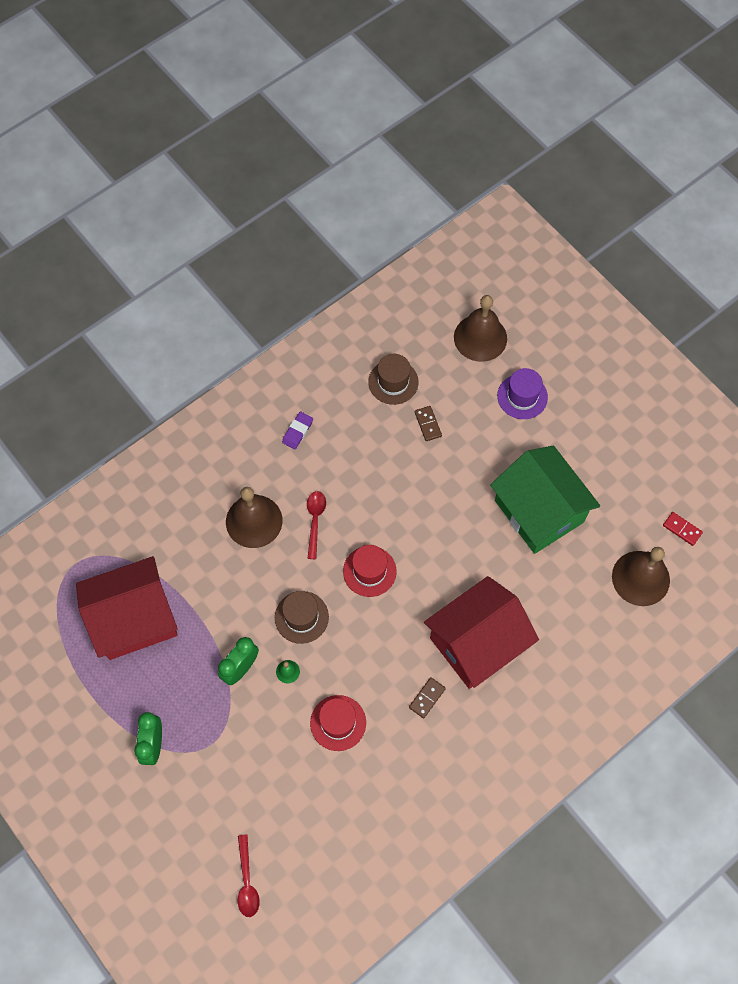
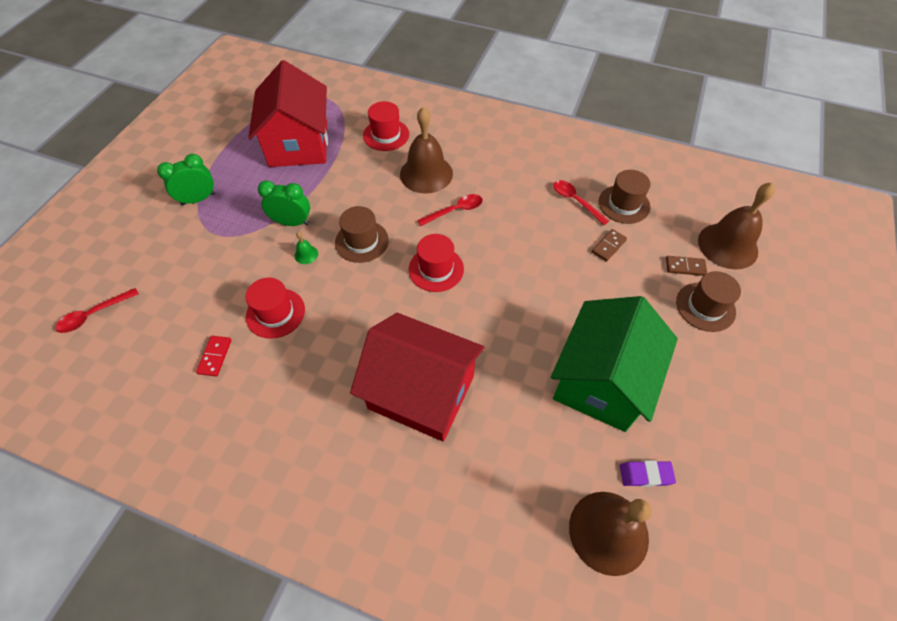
camera: 60 degrees right, 10 degrees down
red house [76,556,178,660] -> red house turned 45 degrees clockwise [248,60,328,167]
purple eraser [282,411,313,449] -> purple eraser moved to [620,460,676,487]
brown domino [409,677,446,718] -> brown domino moved to [666,256,707,276]
purple hat [497,368,548,419] -> brown hat [676,271,741,332]
red domino [663,512,703,546] -> red domino moved to [196,336,231,376]
none -> red hat [363,101,409,151]
none -> red spoon [553,180,609,225]

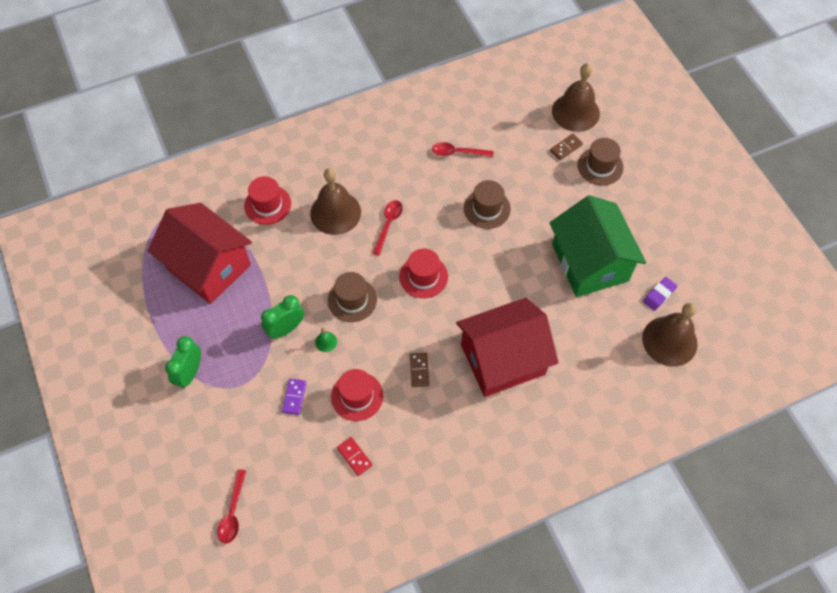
camera: 45 degrees left, 5 degrees up
brown domino [592,229,627,262] -> brown domino moved to [410,353,429,387]
brown hat [599,170,651,224] -> brown hat moved to [464,180,511,229]
none -> purple domino [282,379,307,415]

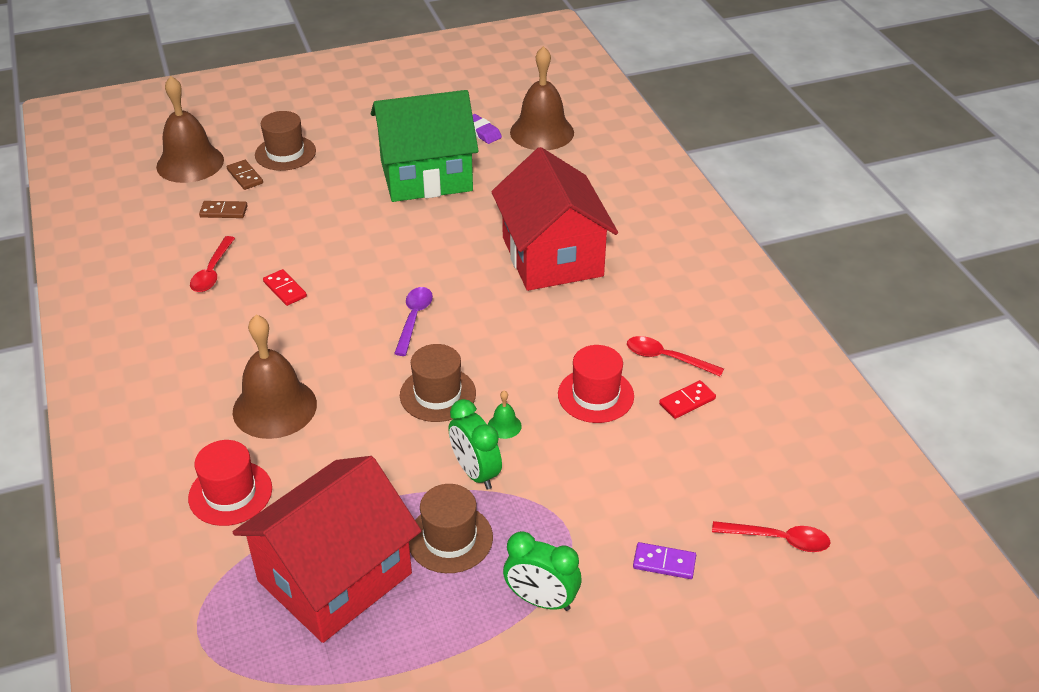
camera: 85 degrees left, 20 degrees down
purple domino [282,379,307,415] -> purple domino moved to [633,542,696,579]
red spoon [372,200,403,255] -> red spoon moved to [627,336,724,377]
red hat [399,248,448,298] -> purple spoon [394,287,433,356]
brown domino [410,353,429,387] -> brown domino moved to [199,201,248,218]
brown hat [464,180,511,229] -> brown hat moved to [409,484,493,573]
none -> red domino [263,269,307,306]

